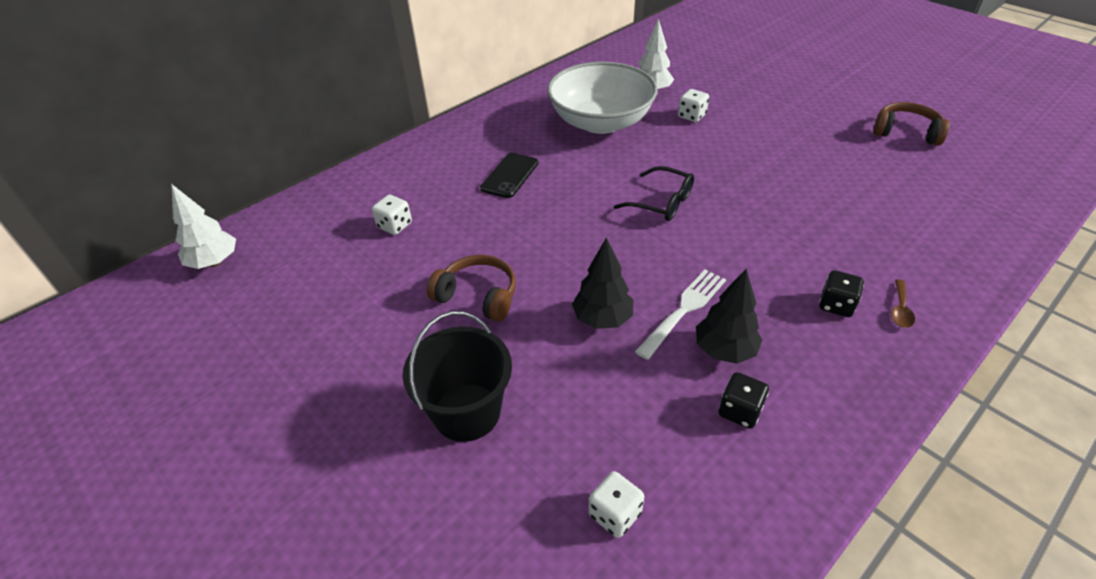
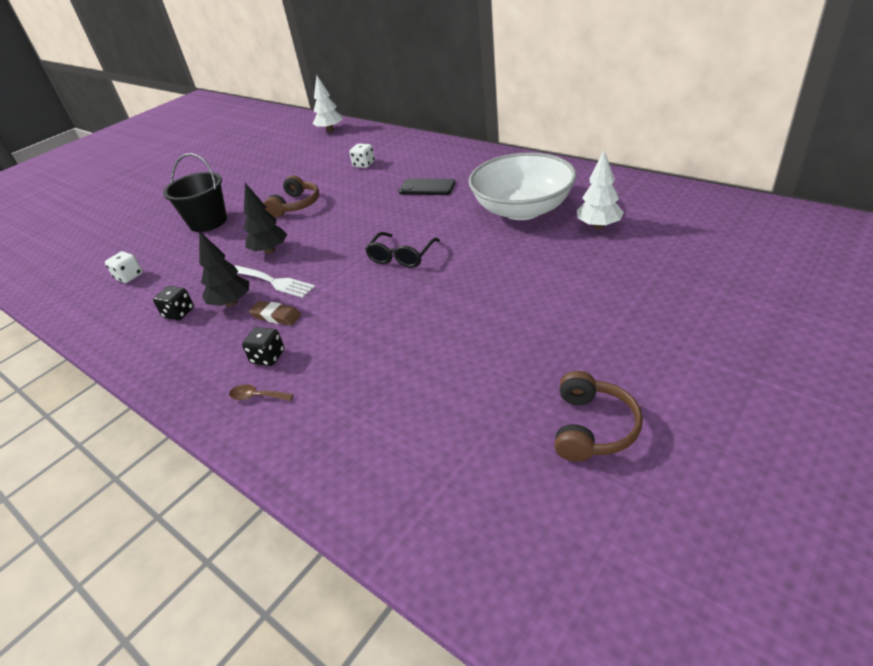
camera: 85 degrees right, 5 degrees down
white dice [678,89,709,122] -> none
none -> brown eraser [249,301,301,325]

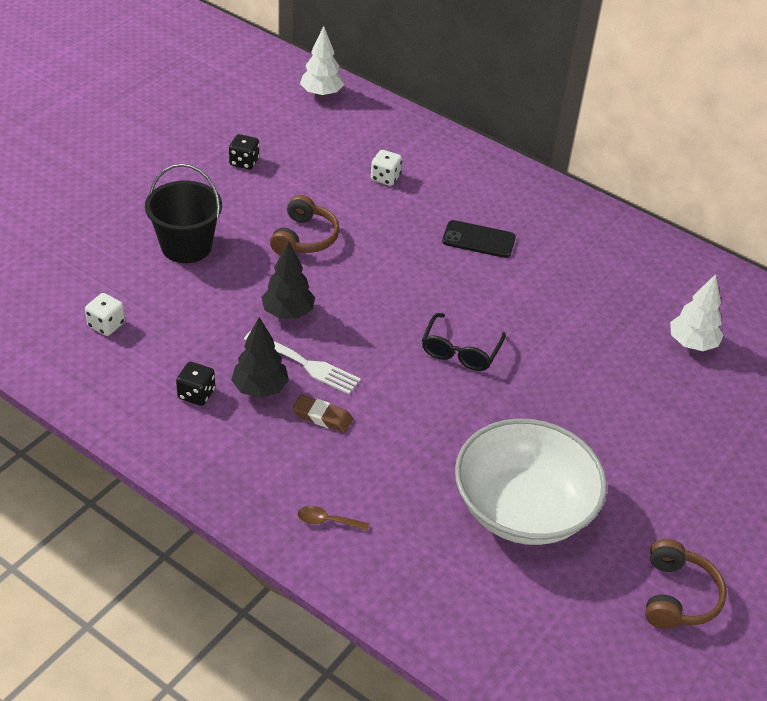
camera: 10 degrees left, 5 degrees up
black dice [242,327,284,366] -> black dice moved to [229,134,259,170]
white bowl [469,152,576,220] -> white bowl moved to [455,418,607,545]

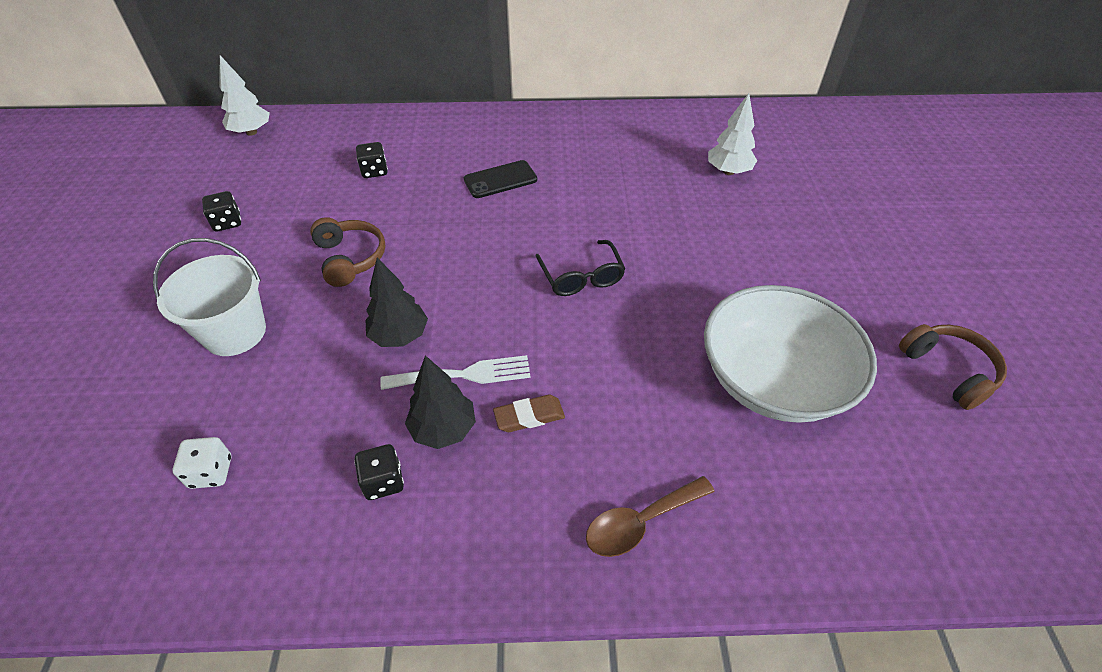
camera: 35 degrees left, 5 degrees up
black bucket [145,164,222,263] -> white bucket [153,238,266,356]
brown spoon [298,506,369,531] -> brown spoon [586,476,715,557], size x1.66
white dice [371,150,402,186] -> black dice [356,142,388,178]

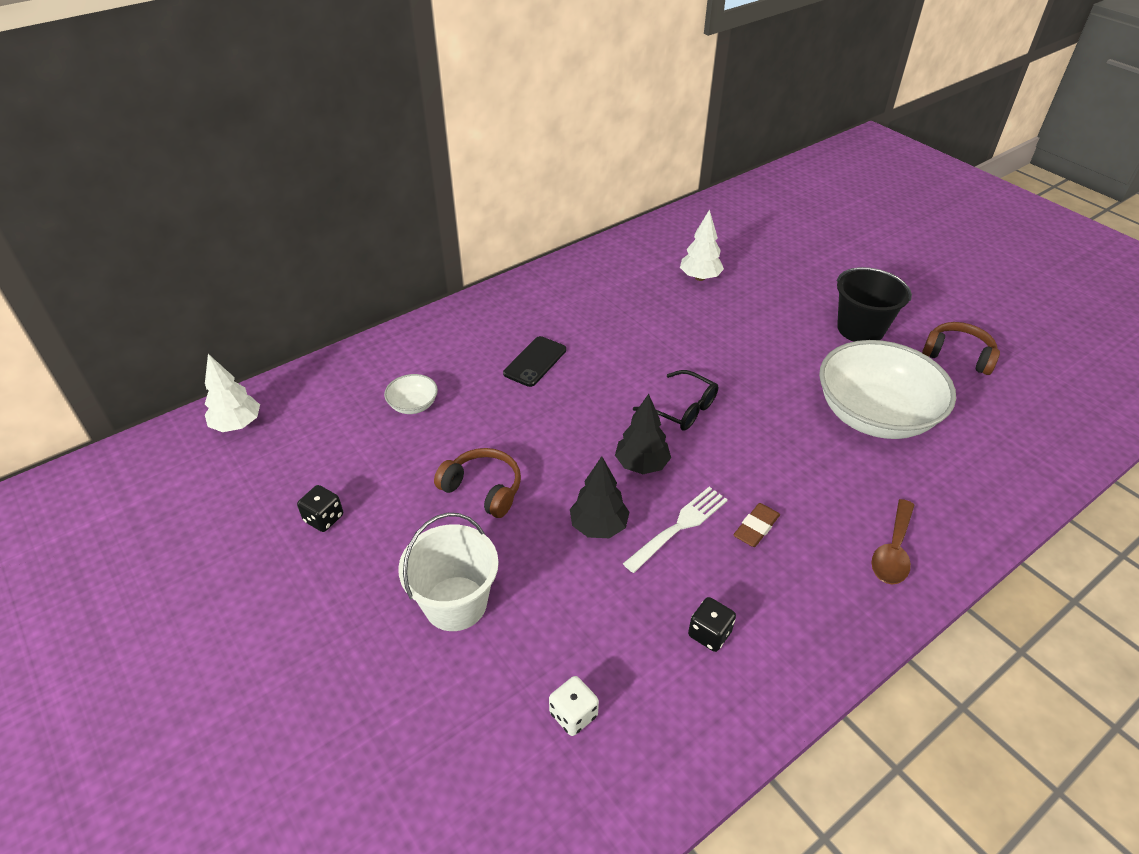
camera: 35 degrees left, 5 degrees down
black dice [356,142,388,178] -> white bowl [384,374,438,414]
black tree [405,355,476,449] -> black tree moved to [615,394,671,474]
none -> black bucket [837,267,912,342]

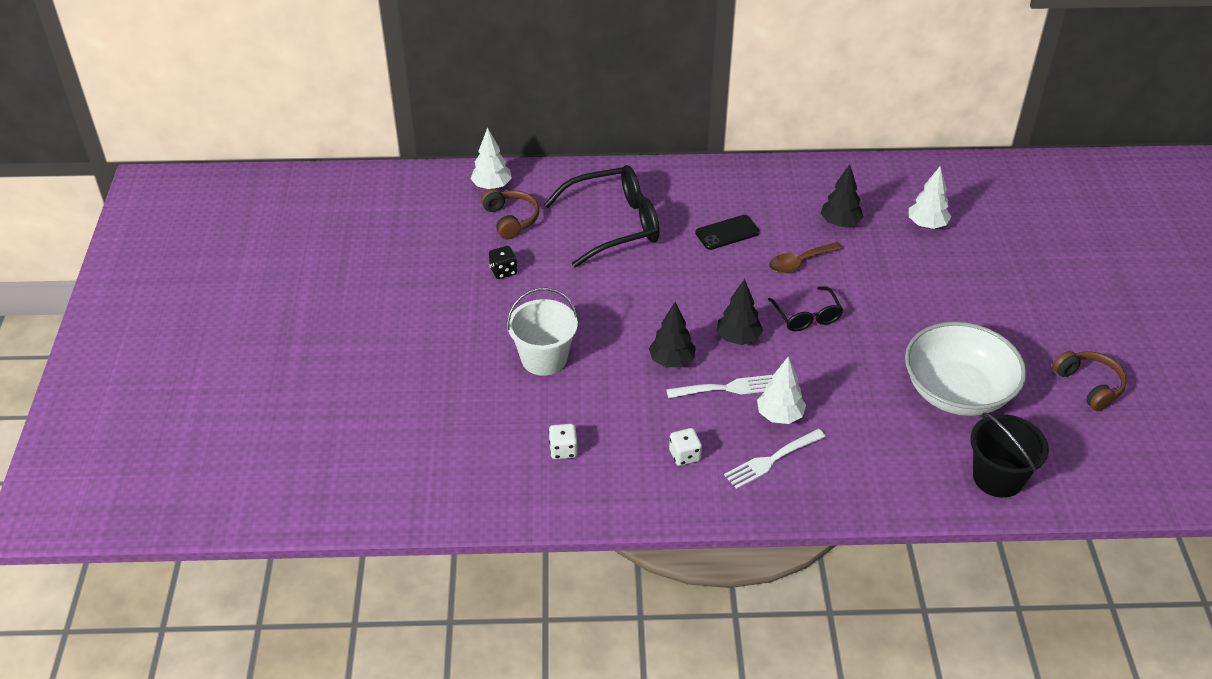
camera: 35 degrees right, 0 degrees up
white bowl [384,374,438,414] -> black glasses [544,165,660,268]
brown headphones [434,448,521,518] -> brown headphones moved to [481,188,539,239]
black dice [688,597,736,652] -> white dice [669,428,702,466]
brown eraser [734,503,780,547] -> white tree [757,357,806,424]
black bucket [837,267,912,342] -> black bucket moved to [970,412,1049,498]
brown spoon [872,499,914,584] -> brown spoon moved to [769,242,843,273]
none -> white fork [724,429,826,489]
none -> black tree [820,164,863,227]

